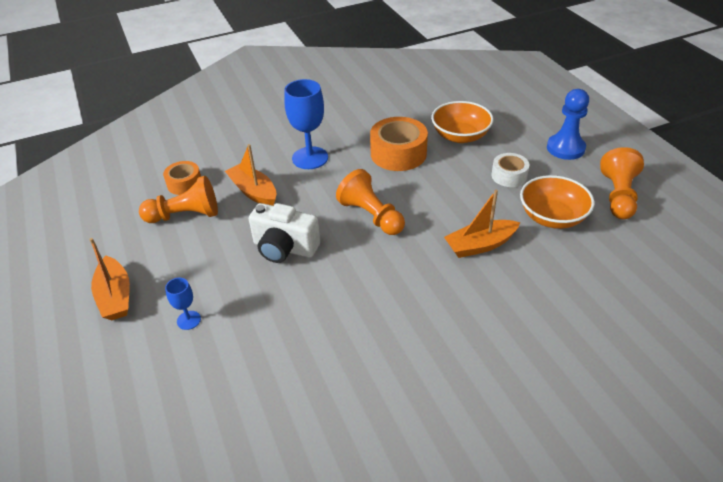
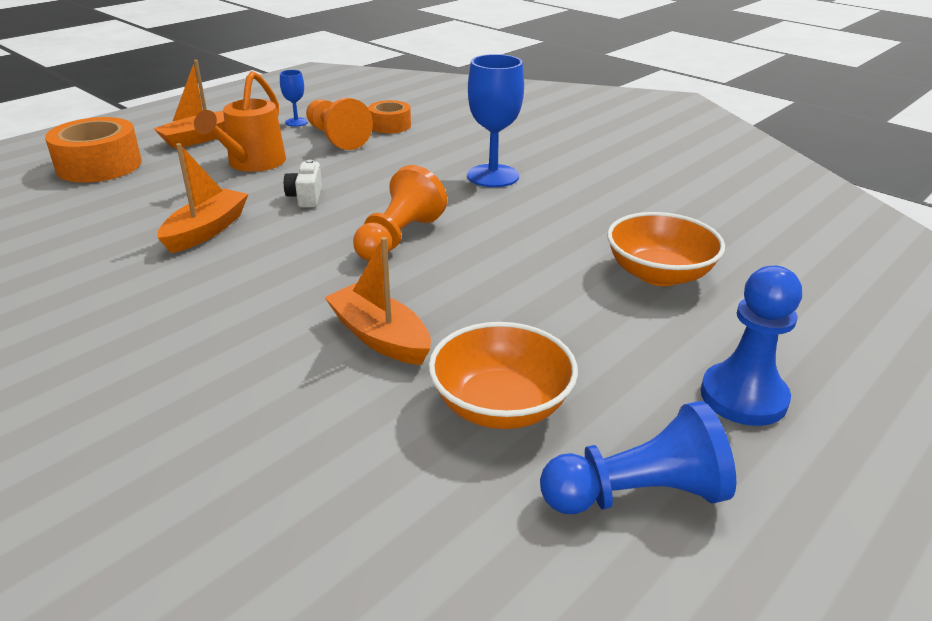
camera: 65 degrees right, 10 degrees down
blue goblet [165,278,201,330] -> blue goblet moved to [280,70,308,127]
orange boat [225,144,276,206] -> orange boat moved to [158,143,248,253]
white camera [249,203,320,263] -> white camera [284,160,322,207], size x0.57
orange tape [370,117,428,171] -> orange tape moved to [45,117,142,183]
white tape [491,153,529,187] -> none
orange pawn [600,147,644,219] -> blue pawn [540,401,736,514]
none -> orange watering can [194,71,286,172]

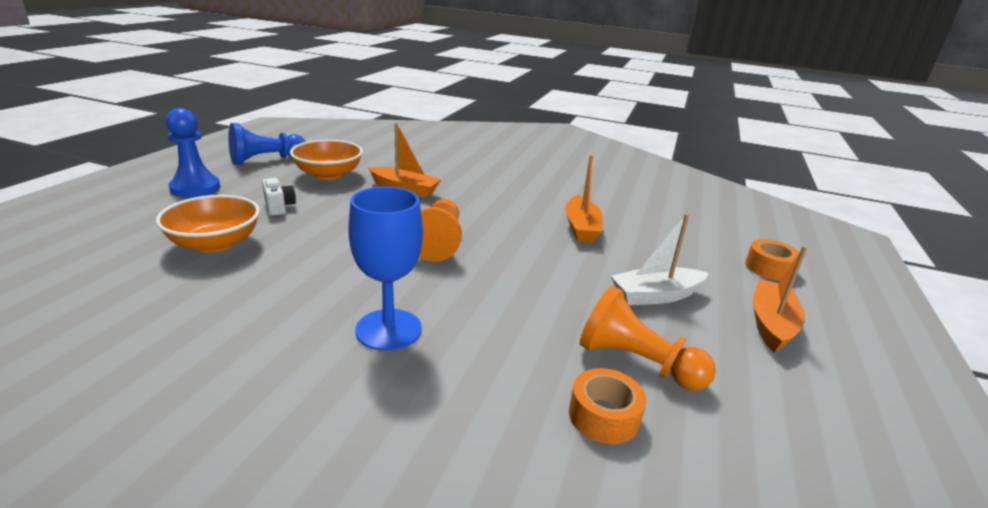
camera: 155 degrees right, 5 degrees down
orange tape [45,117,142,183] -> orange tape [745,239,800,280], size x0.59
orange watering can [194,71,286,172] -> white boat [611,214,708,305]
blue goblet [280,70,308,127] -> none
white camera [284,160,322,207] -> white camera moved to [262,178,296,216]

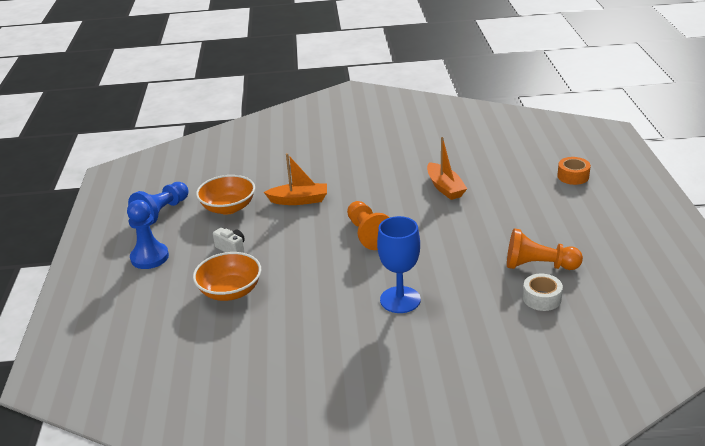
camera: 20 degrees left, 5 degrees up
orange tape [569,368,646,444] -> white tape [523,274,563,311]
white boat [611,214,708,305] -> none
orange boat [753,246,808,353] -> none

